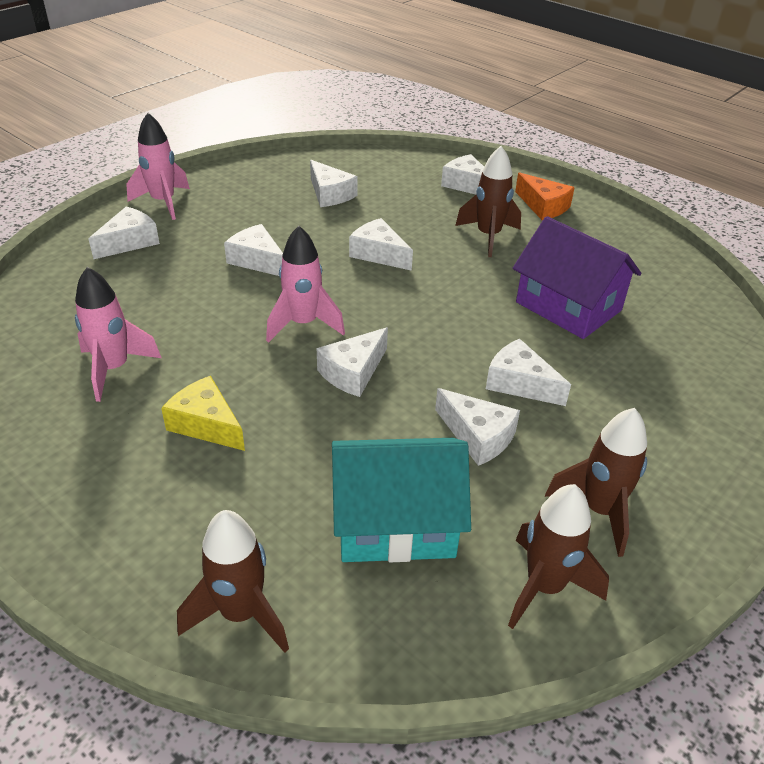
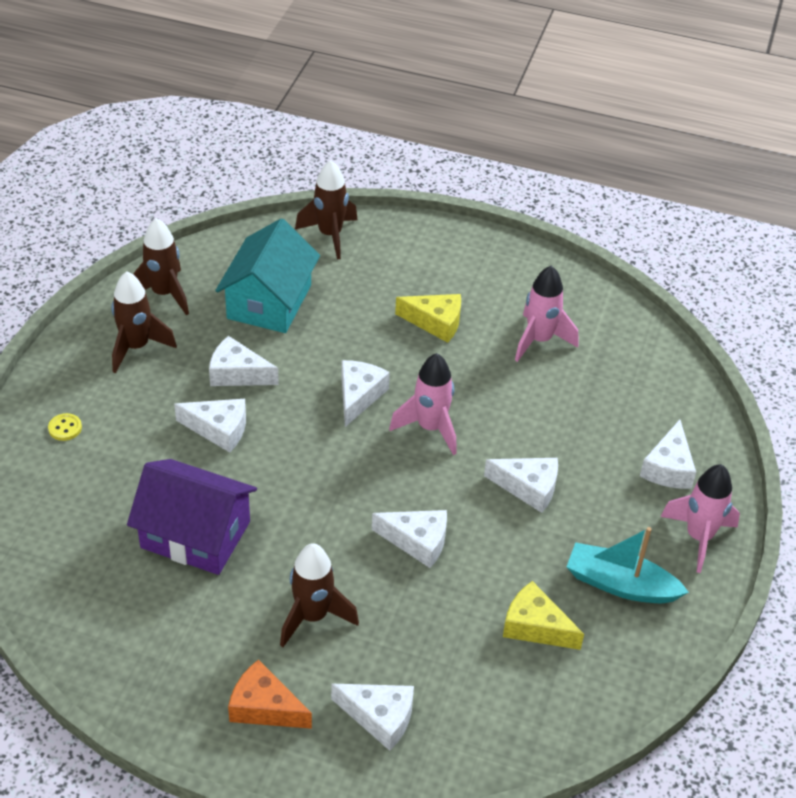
camera: 155 degrees right, 5 degrees up
white cheese [310,160,358,207] -> yellow cheese [503,581,584,650]
turquoise house [332,438,471,562] -> turquoise house turned 45 degrees counterclockwise [215,218,320,333]
none -> yellow button [48,413,82,441]
none -> turquoise boat [566,527,689,603]

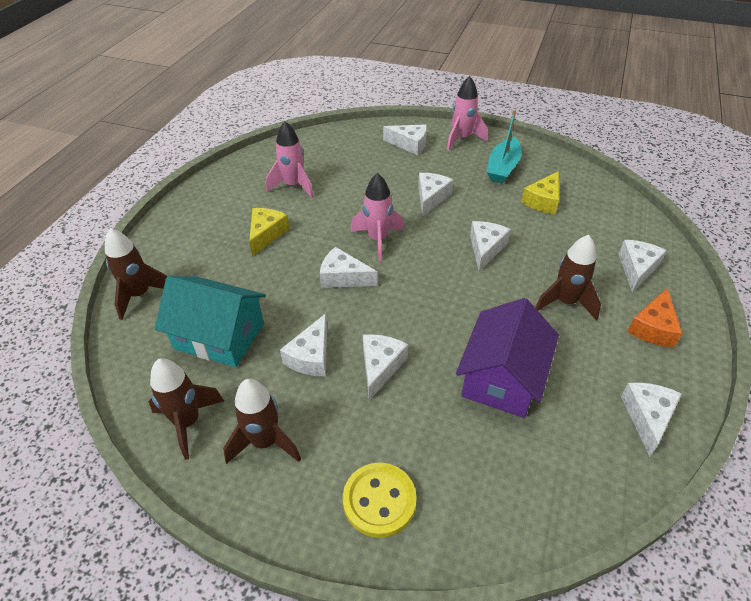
camera: 85 degrees left, 0 degrees up
yellow button [48,413,82,441] -> yellow button [343,462,417,538], size x2.07
none -> white cheese [621,382,682,457]

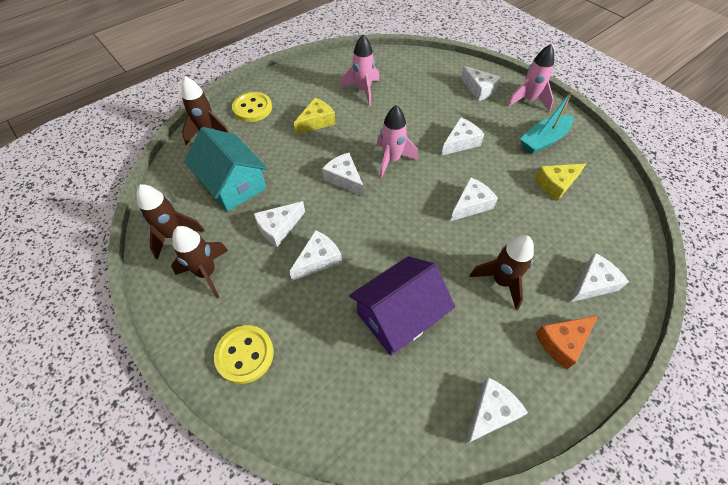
camera: 30 degrees right, 10 degrees up
none -> yellow button [232,92,272,122]

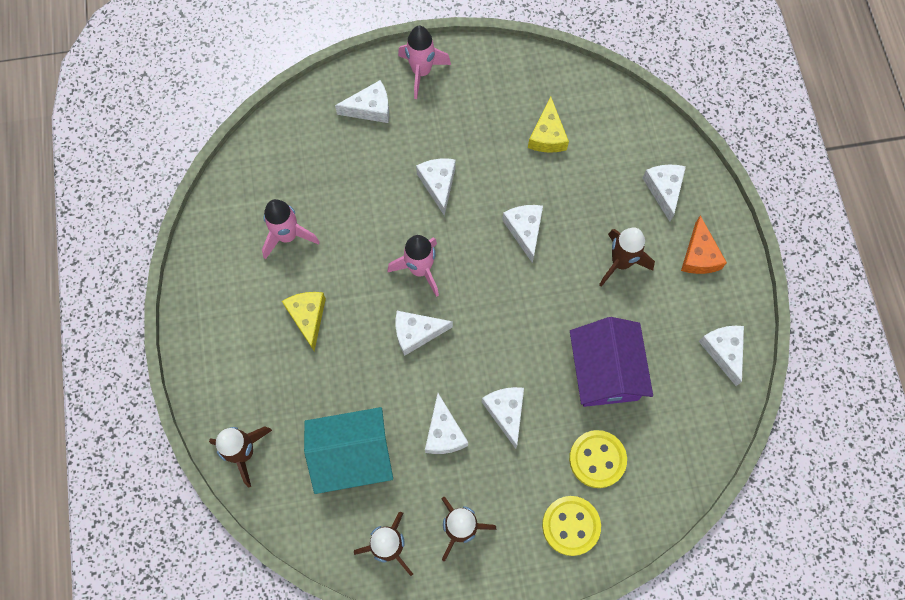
camera: 60 degrees left, 15 degrees up
yellow button [232,92,272,122] -> yellow button moved to [569,430,627,488]
turquoise boat [520,91,573,154] -> none

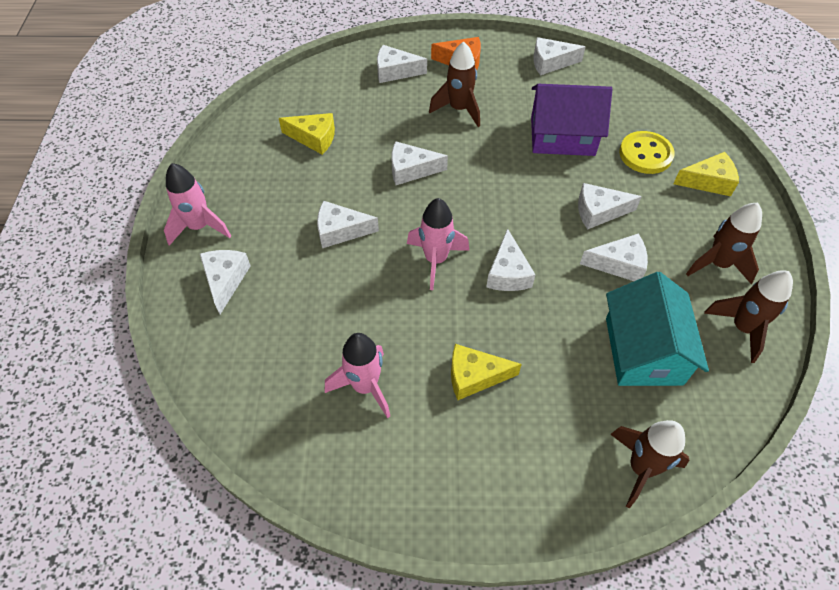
camera: 80 degrees left, 15 degrees down
yellow button [542,496,601,556] -> yellow cheese [673,152,739,196]

